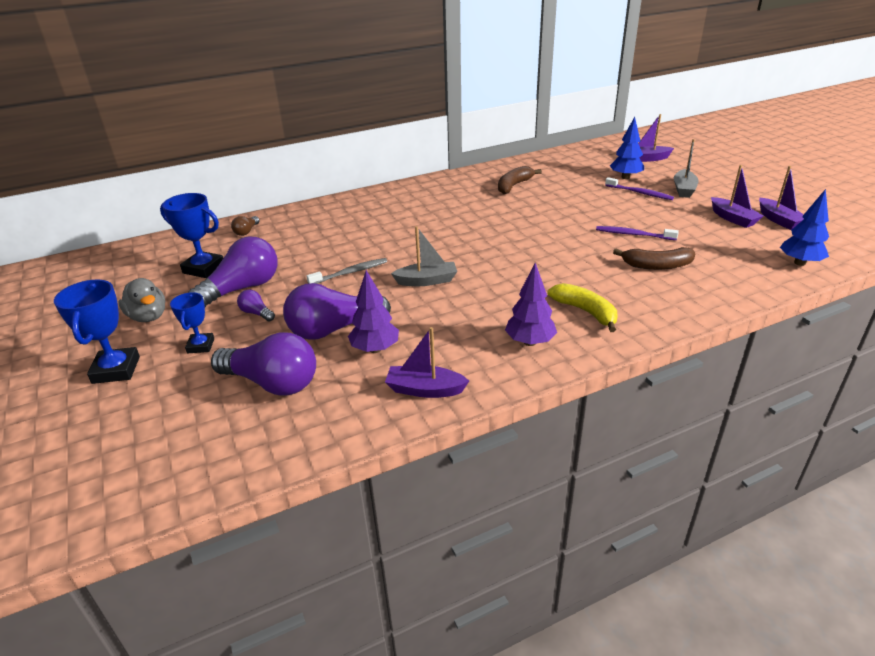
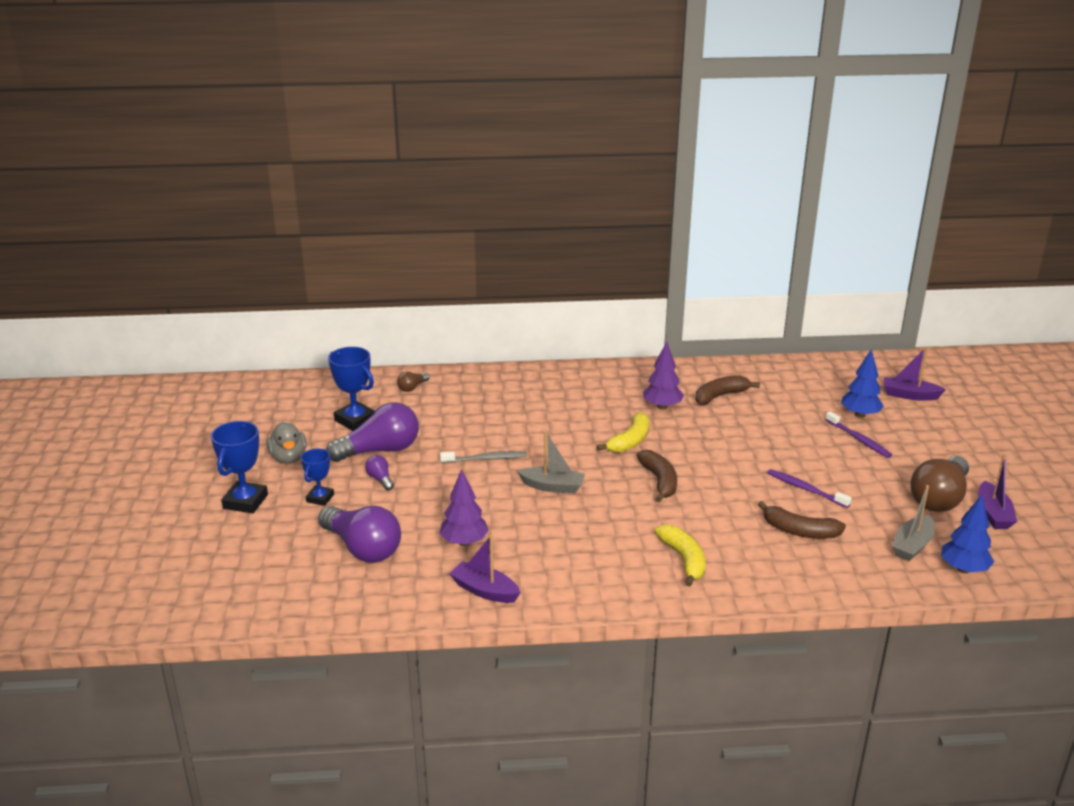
camera: 20 degrees right, 5 degrees down
purple light bulb [283,283,391,340] -> none
purple tree [505,263,557,346] -> purple tree moved to [643,342,684,410]
grey boat [674,139,698,198] -> grey boat moved to [892,485,935,561]
purple boat [711,165,763,228] -> brown light bulb [910,456,969,512]
none -> yellow banana [597,412,649,453]
none -> brown banana [636,450,677,502]

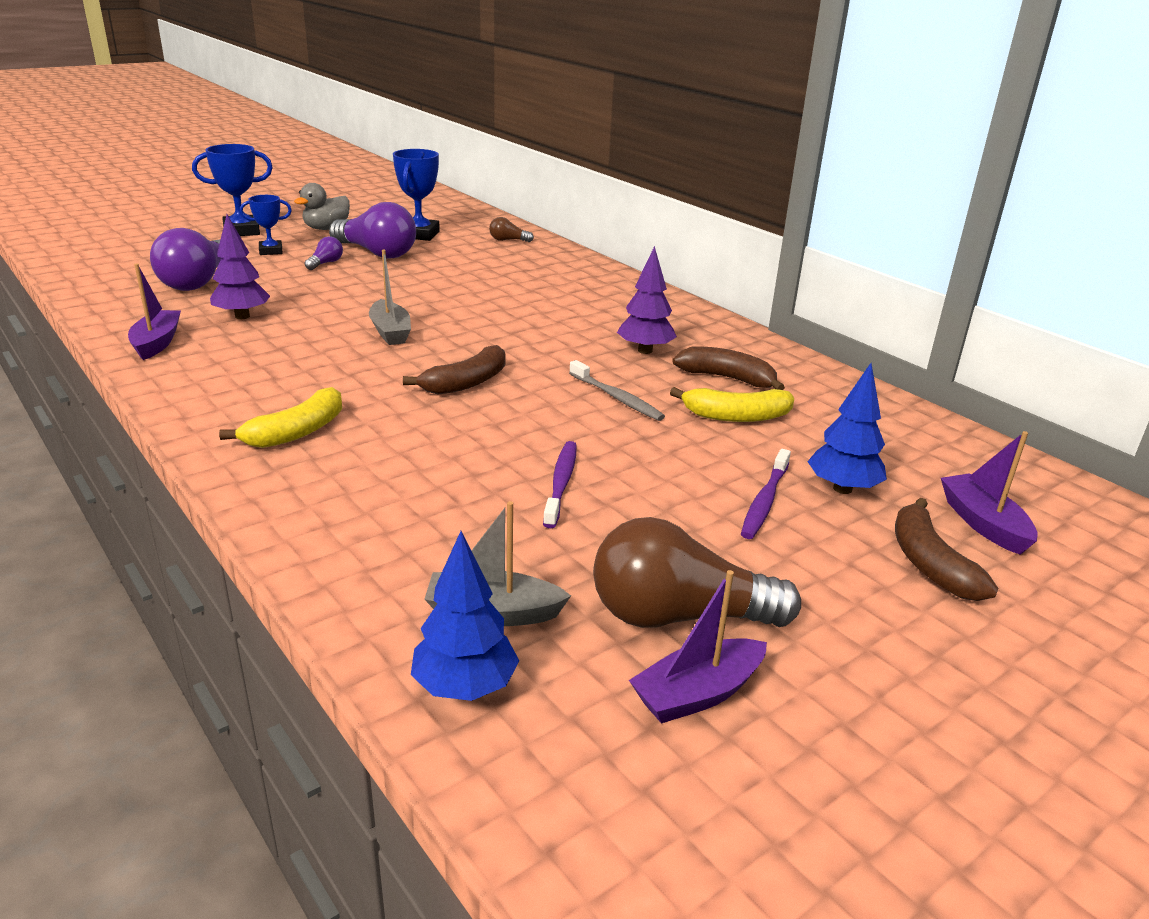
camera: 55 degrees right, 0 degrees up
grey toothbrush [440,451,527,463] -> grey toothbrush moved to [569,360,665,421]
yellow banana [597,412,649,453] -> yellow banana moved to [670,387,794,422]
brown banana [758,501,846,539] -> brown banana moved to [895,498,998,601]

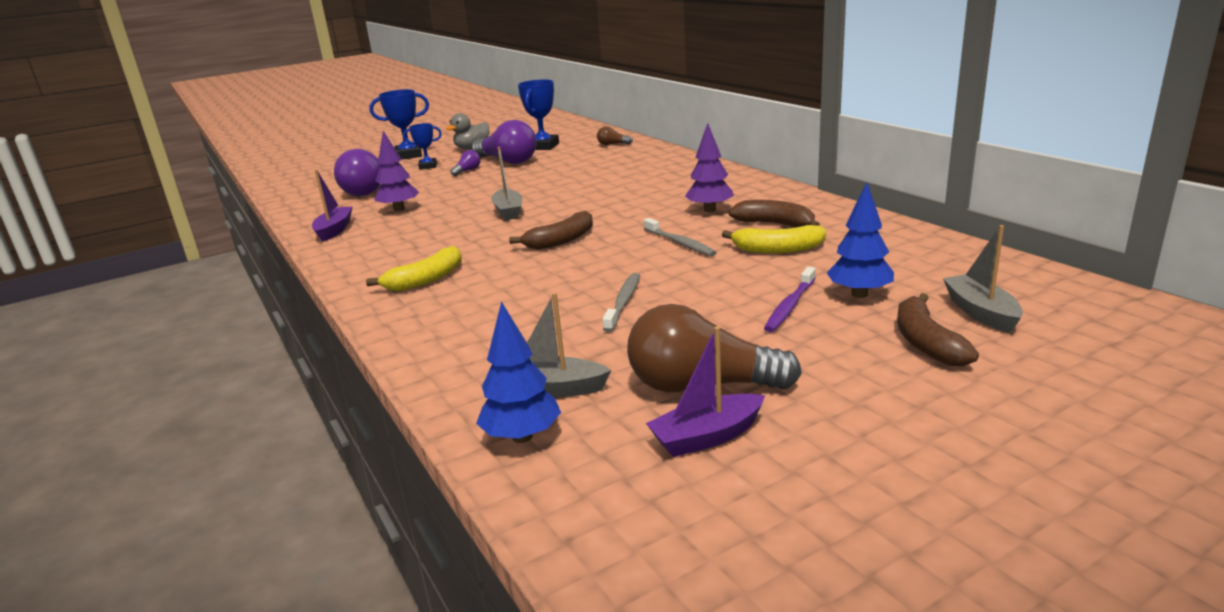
camera: 10 degrees right, 5 degrees down
purple toothbrush [543,441,577,528] -> grey toothbrush [603,273,640,332]
purple boat [941,431,1038,555] -> grey boat [943,225,1023,333]

